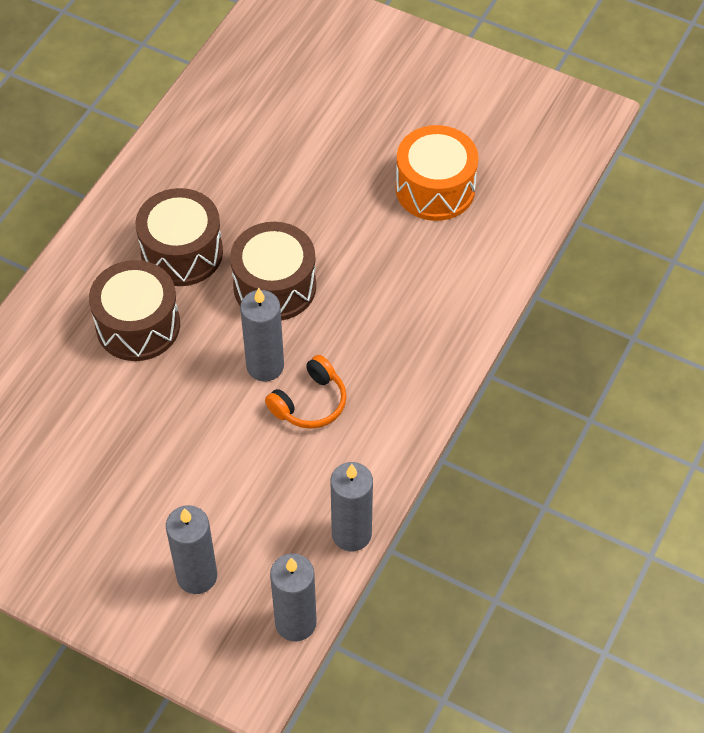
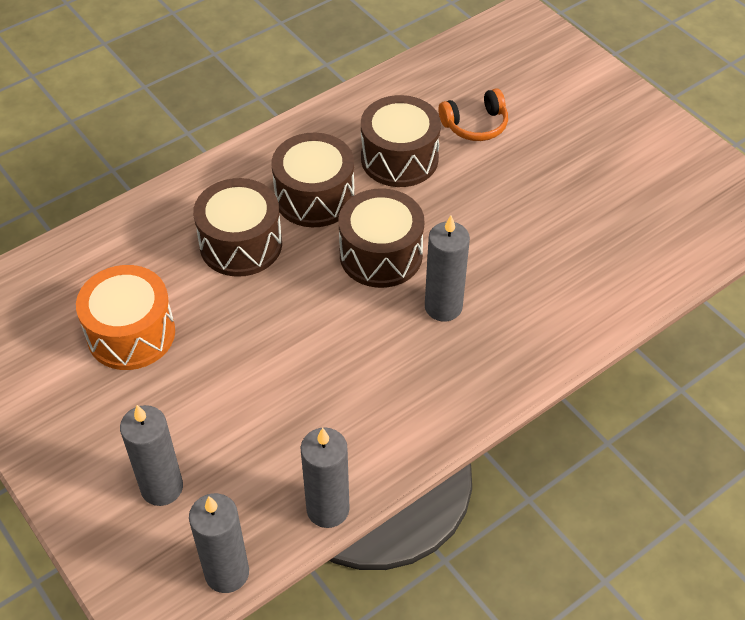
camera: 25 degrees right, 5 degrees down
grey candle [240,288,284,381] -> grey candle moved to [425,215,470,322]
orange headphones [265,355,347,429] -> orange headphones moved to [439,88,508,141]
orange drum [396,125,479,221] -> orange drum moved to [76,265,175,370]
none -> brown drum [361,95,441,187]

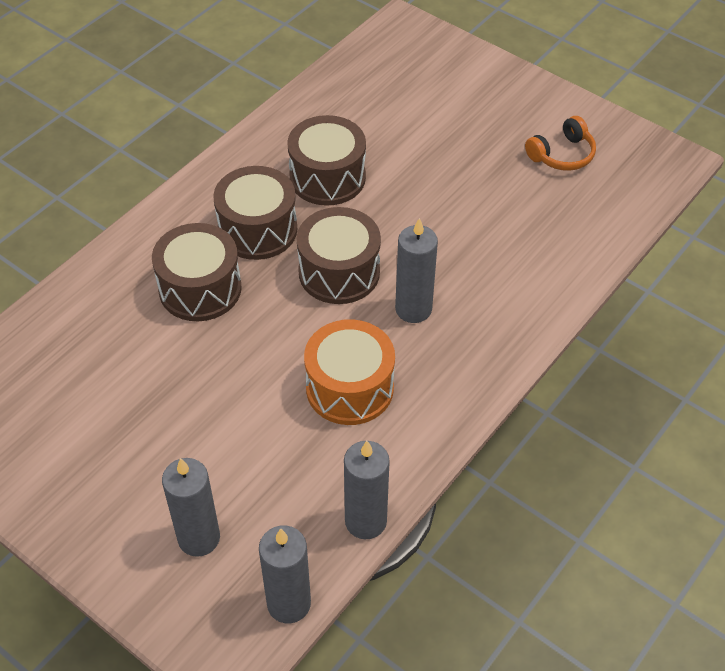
camera: 15 degrees left, 0 degrees up
orange drum [76,265,175,370] -> orange drum moved to [304,319,395,425]
orange headphones [439,88,508,141] -> orange headphones moved to [525,116,596,171]

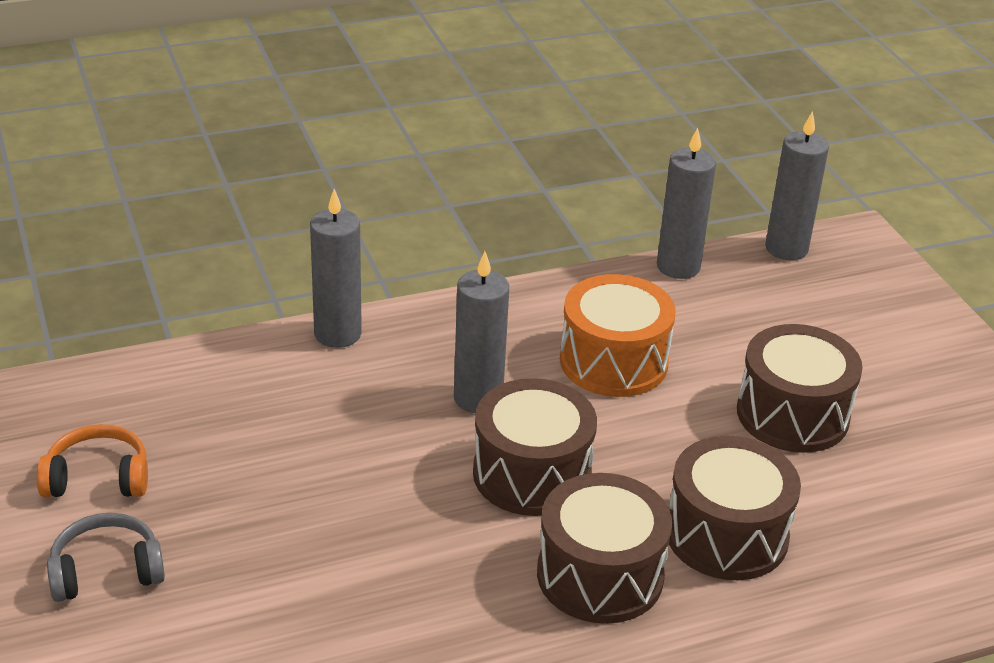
camera: 150 degrees left, 15 degrees down
grey candle [162,458,220,557] -> grey candle moved to [310,189,362,348]
brown drum [287,115,366,206] -> brown drum moved to [737,324,863,453]
none -> grey headphones [47,513,165,602]

